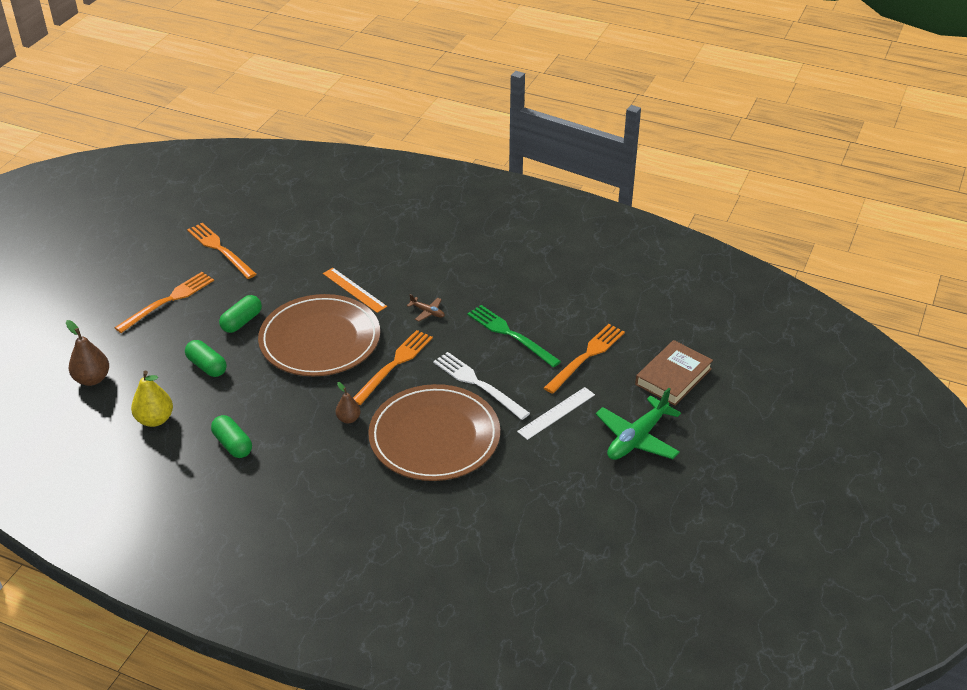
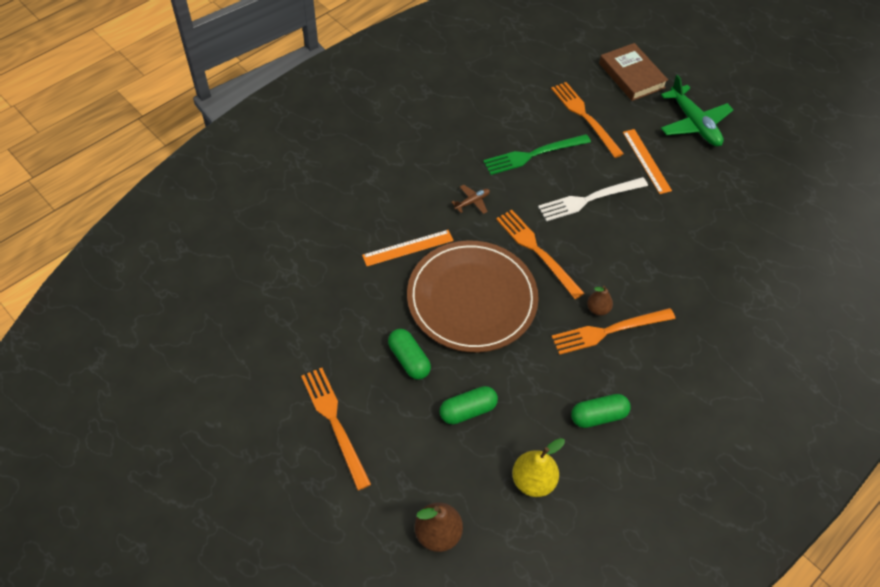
camera: 70 degrees left, 15 degrees up
orange fork [187,223,256,279] -> orange fork moved to [551,308,675,355]
brown plate [368,384,500,481] -> none
white ruler [517,387,595,440] -> orange ruler [623,129,672,194]

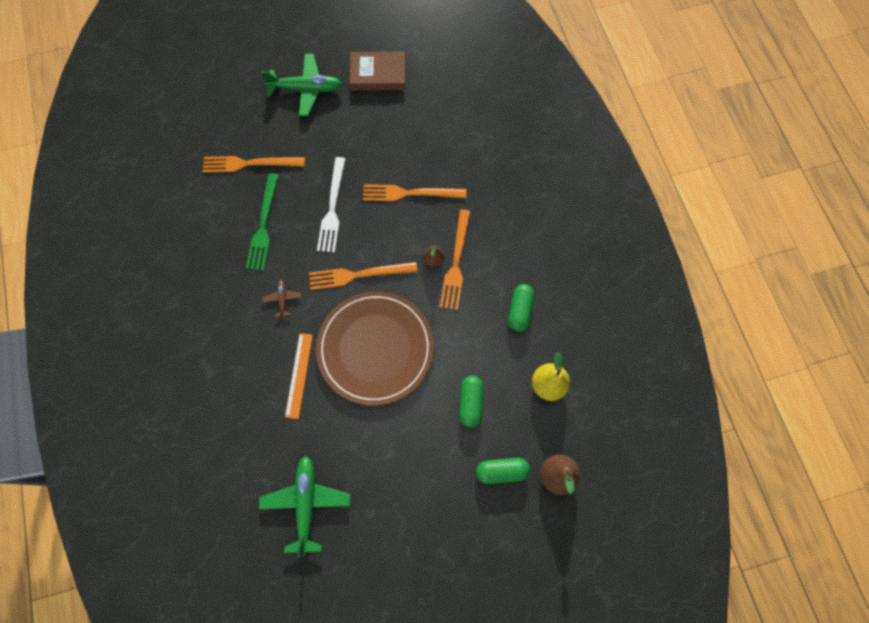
camera: 60 degrees left, 15 degrees up
orange fork [301,368,371,490] -> orange fork moved to [363,184,467,201]
green capsule [388,329,431,380] -> green capsule moved to [476,458,530,484]
brown book [599,43,668,101] -> brown book moved to [350,51,406,91]
orange ruler [623,129,672,194] -> none
none -> green plane [259,456,351,558]

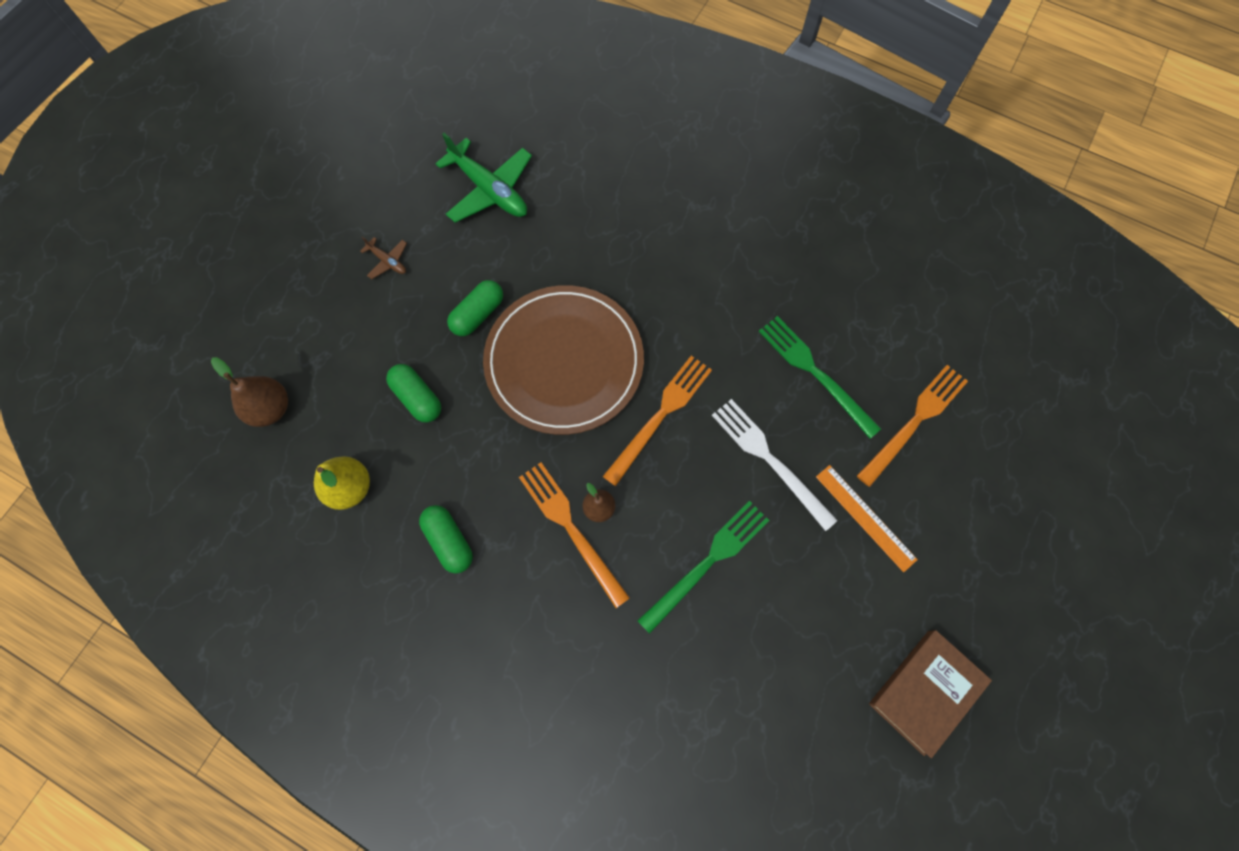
camera: 135 degrees right, 0 degrees up
green plane [261,54,342,116] -> none
brown plane [263,280,301,318] -> brown plane moved to [360,237,407,279]
orange ruler [285,333,313,419] -> orange ruler moved to [816,465,918,572]
orange fork [363,184,467,201] -> green fork [637,501,769,634]
green capsule [476,458,530,484] -> green capsule moved to [447,280,503,336]

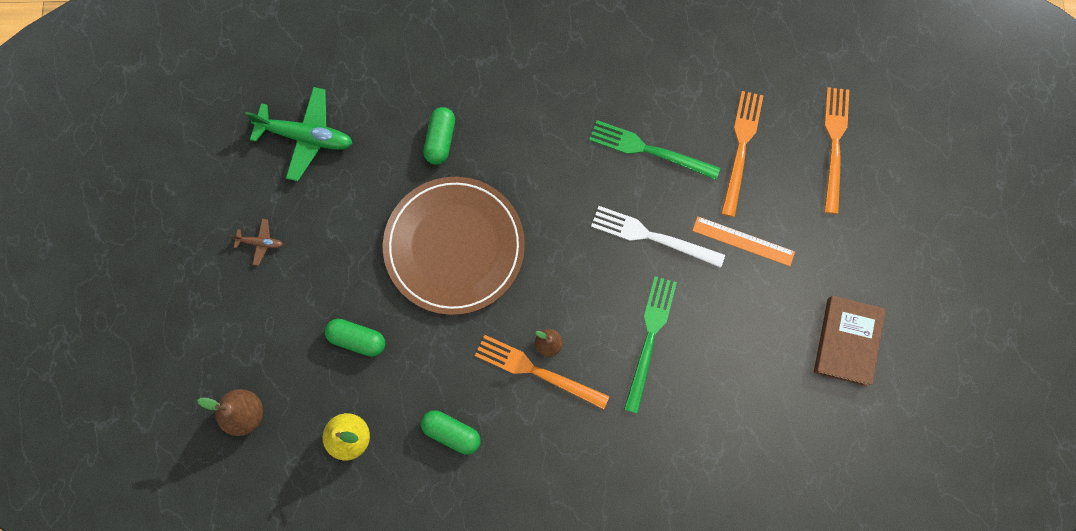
camera: 30 degrees left, 5 degrees up
green capsule [447,280,503,336] -> green capsule moved to [423,107,455,165]
orange fork [602,356,712,486] -> orange fork moved to [824,87,849,214]

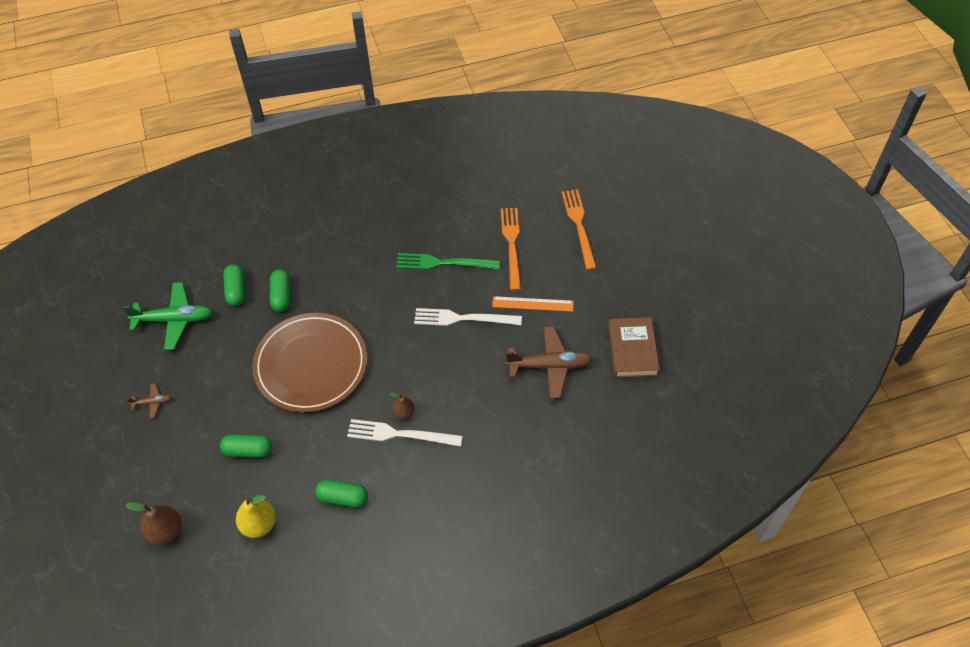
camera: 15 degrees left, 20 degrees down
orange fork [475,335,610,410] -> white fork [347,419,463,447]
green fork [624,276,677,413] -> none
none -> green capsule [223,264,245,306]
none -> brown plane [506,326,593,399]

